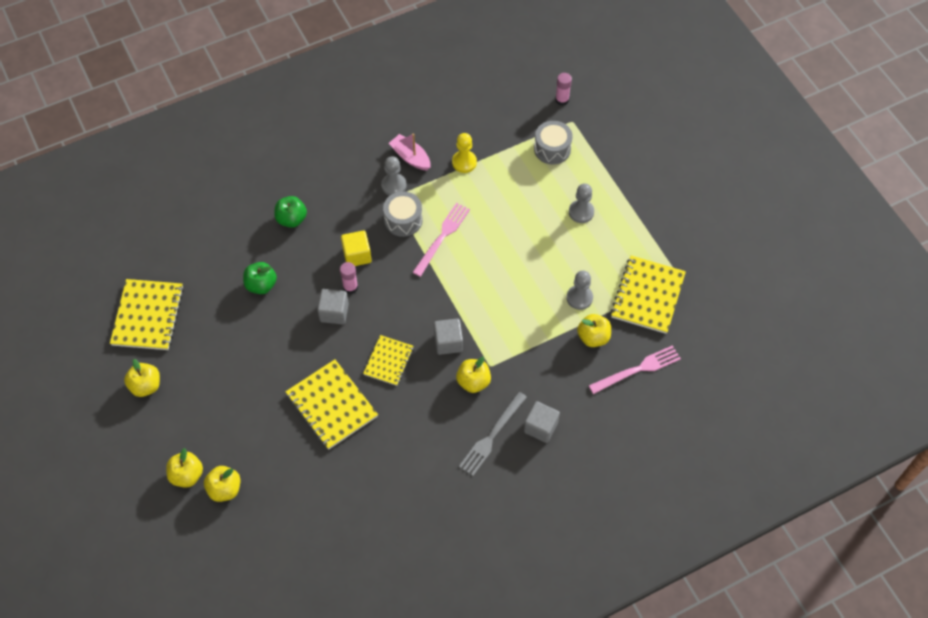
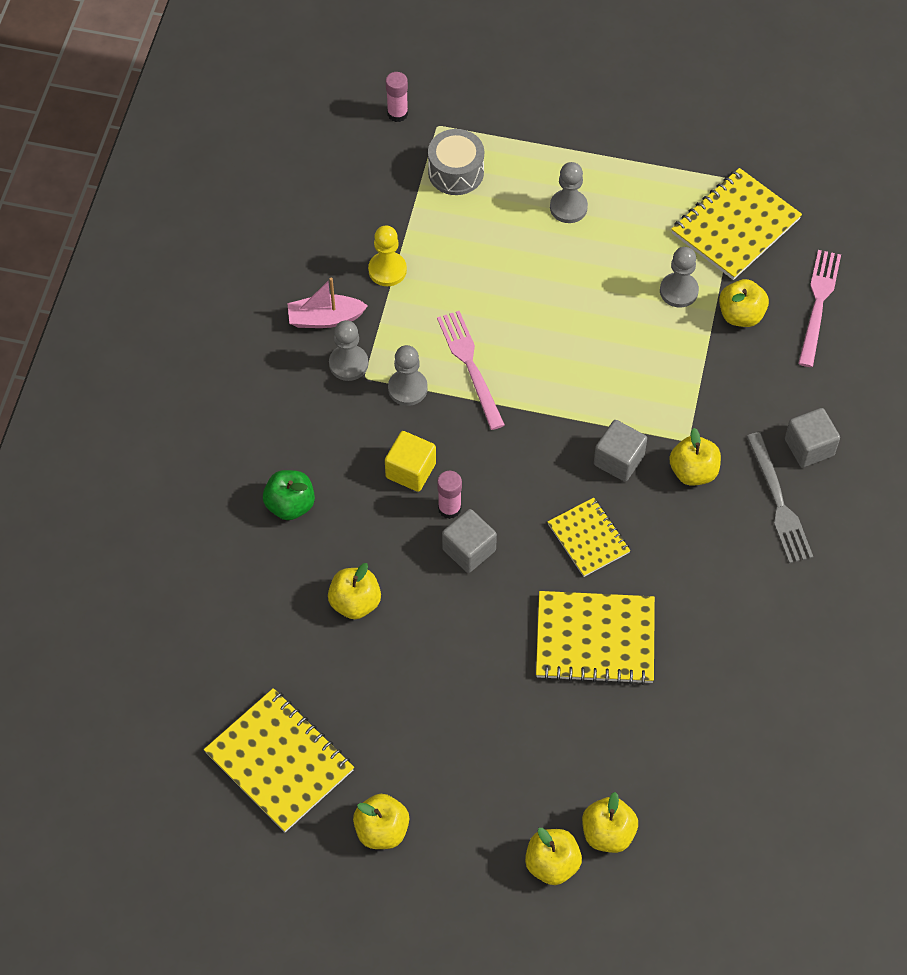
camera: 50 degrees left, 0 degrees up
green apple [243,262,277,294] -> yellow apple [328,563,381,619]
grey drum [383,191,423,237] -> grey pawn [388,345,428,406]
yellow notebook [611,255,686,334] -> yellow notebook turned 75 degrees clockwise [671,168,802,280]

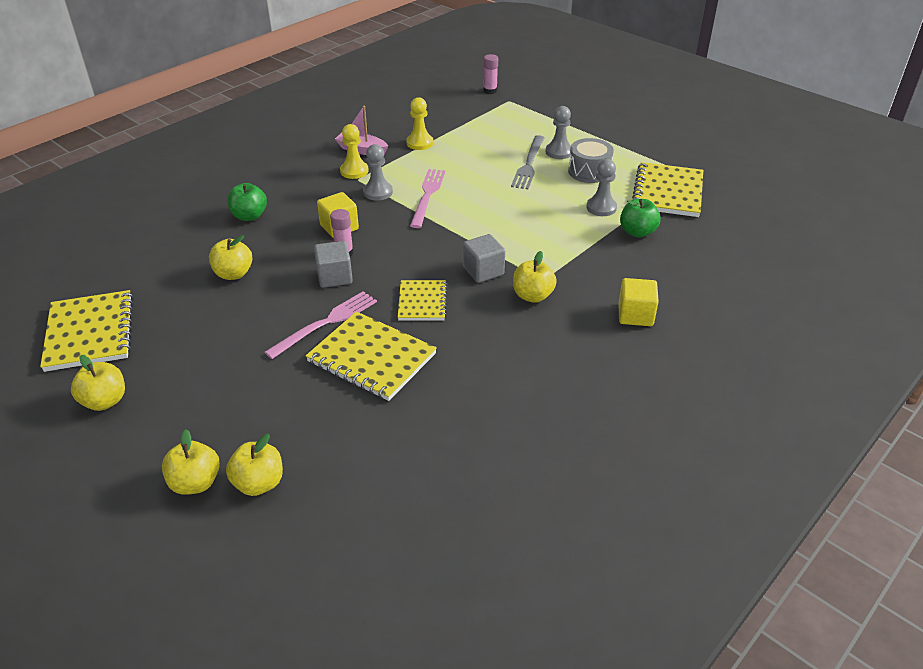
camera: 30 degrees right, 20 degrees down
grey pawn [329,320,368,381] -> yellow pawn [340,124,369,179]
grey drum [428,129,484,195] -> grey drum moved to [568,138,614,183]
yellow notebook [671,168,802,280] -> yellow notebook turned 60 degrees counterclockwise [632,162,703,217]
yellow apple [719,279,769,327] -> green apple [620,199,661,238]
grey fork [746,432,813,563] -> grey fork moved to [511,135,544,189]
grey cube [785,408,840,468] -> yellow cube [619,278,659,326]
pink fork [798,250,841,367] -> pink fork moved to [264,291,377,359]

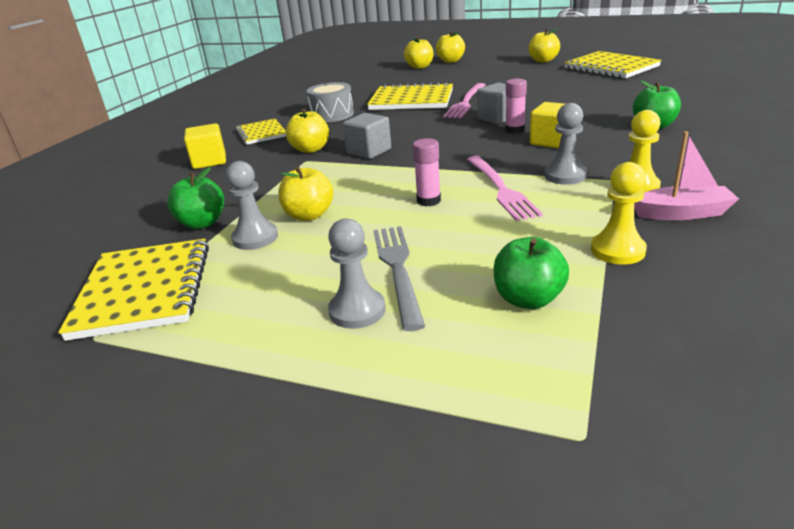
camera: 160 degrees right, 10 degrees down
yellow apple [209,235,252,280] -> yellow apple moved to [278,166,333,221]
yellow notebook [398,280,447,320] -> yellow notebook moved to [236,119,286,145]
pink glue stick [483,54,498,94] -> pink glue stick moved to [413,138,441,206]
grey drum [568,138,614,183] -> grey drum moved to [307,82,354,122]
none -> green apple [493,237,569,309]

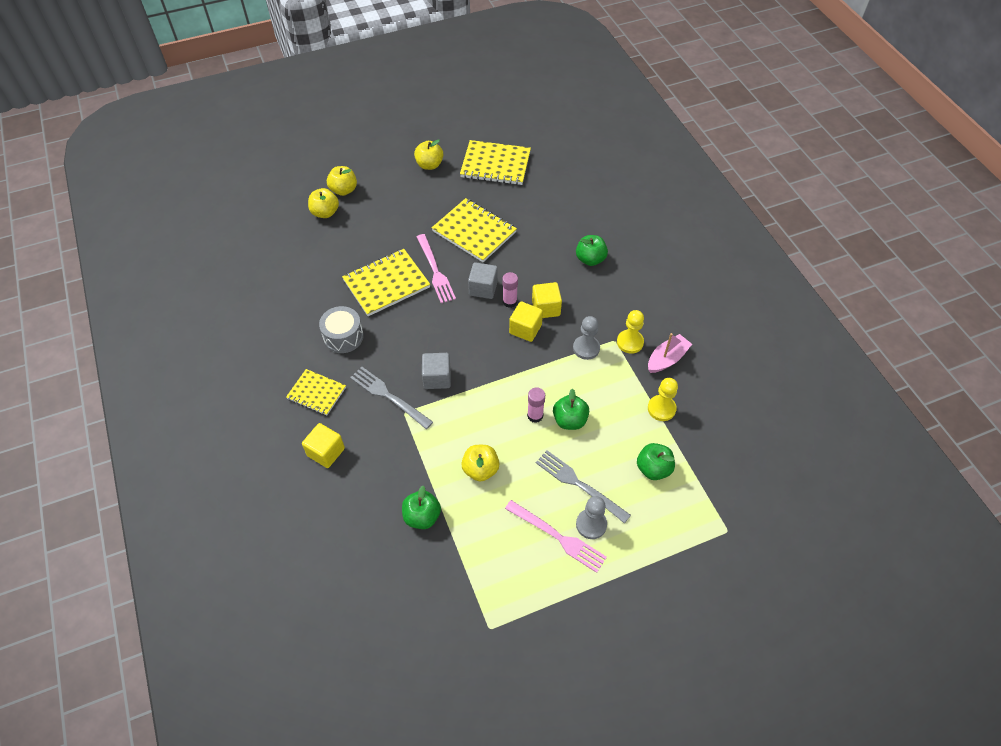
camera: 45 degrees left, 25 degrees up
yellow notebook [58,239,209,341] -> yellow notebook moved to [432,198,517,262]
grey pawn [226,161,278,250] -> none
yellow apple [286,109,329,153] -> grey fork [350,367,433,429]
pink fork [467,156,543,221] -> pink fork moved to [505,500,607,573]
none -> yellow cube [509,302,543,342]
none -> green apple [553,389,589,430]

